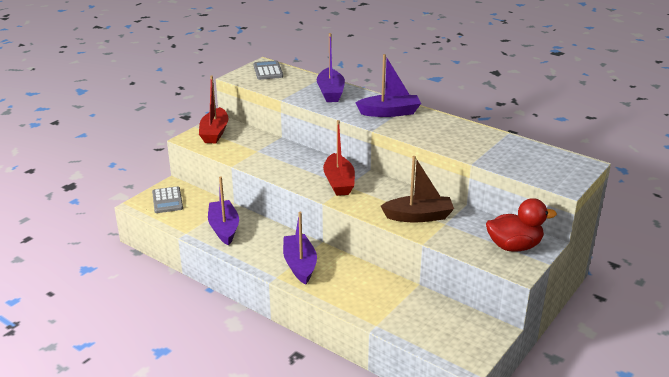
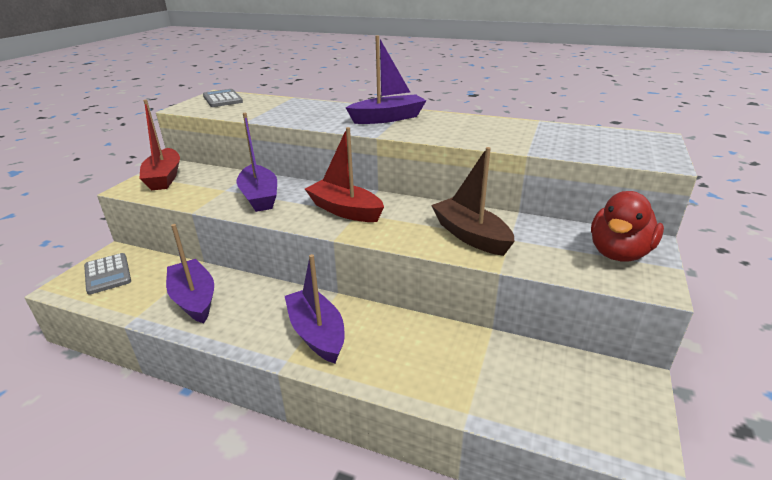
camera: 15 degrees left, 0 degrees up
purple boat [317,33,345,102] -> purple boat moved to [236,113,277,212]
red boat [323,120,355,196] -> red boat turned 150 degrees clockwise [305,127,384,222]
brown boat [381,156,454,222] -> brown boat turned 105 degrees counterclockwise [431,147,515,256]
red duck [486,198,557,252] -> red duck turned 150 degrees clockwise [591,191,664,261]

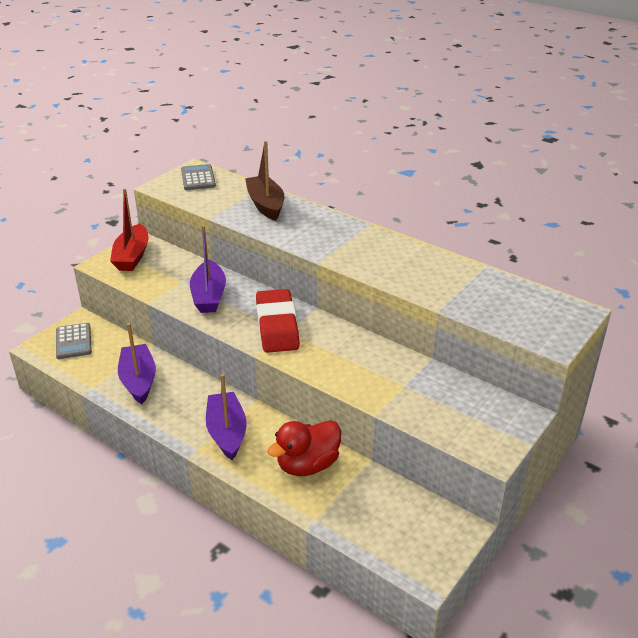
camera: 15 degrees right, 5 degrees up
red boat [305,127,384,222] -> red eraser [256,289,300,353]
purple boat [346,35,427,124] -> none
brown boat [431,147,515,256] -> brown boat moved to [245,141,284,221]
red duck [591,191,664,261] -> red duck moved to [267,420,341,476]

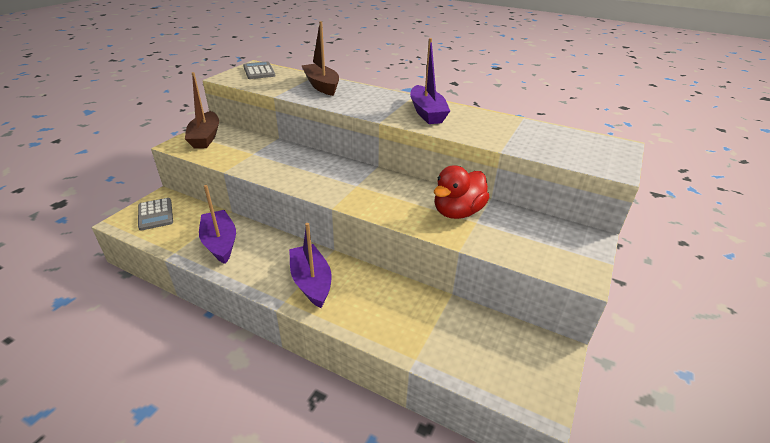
camera: 10 degrees left, 0 degrees up
red boat [110,188,149,271] -> brown boat [185,72,219,149]
purple boat [190,225,226,313] -> purple boat moved to [410,38,450,124]
red eraser [256,289,300,353] -> none
red duck [267,420,341,476] -> red duck moved to [434,165,490,219]

